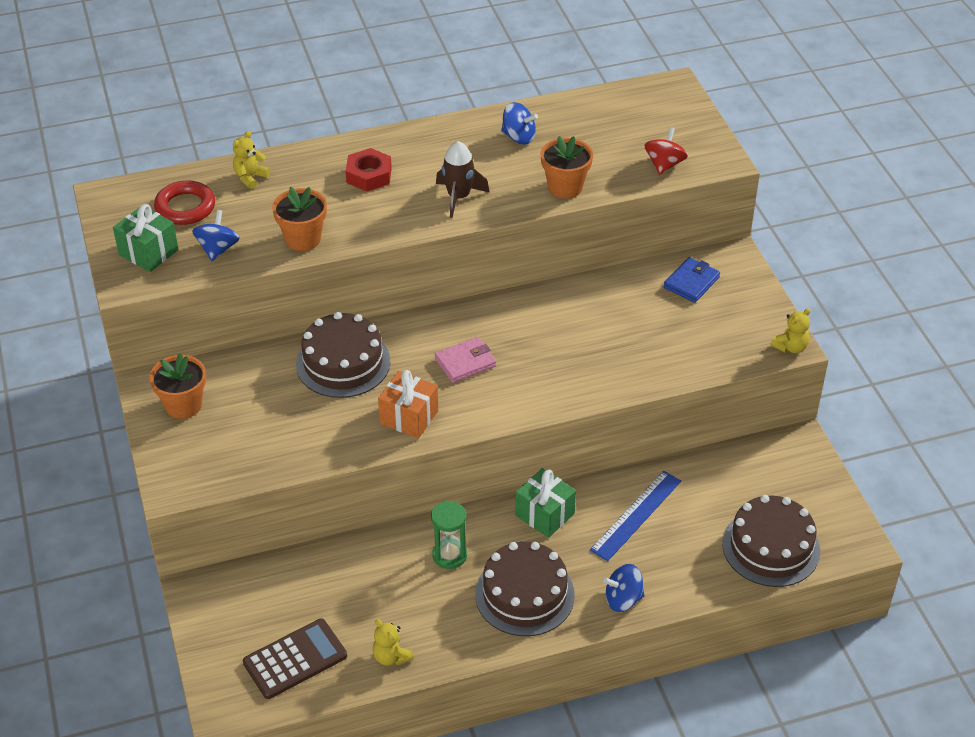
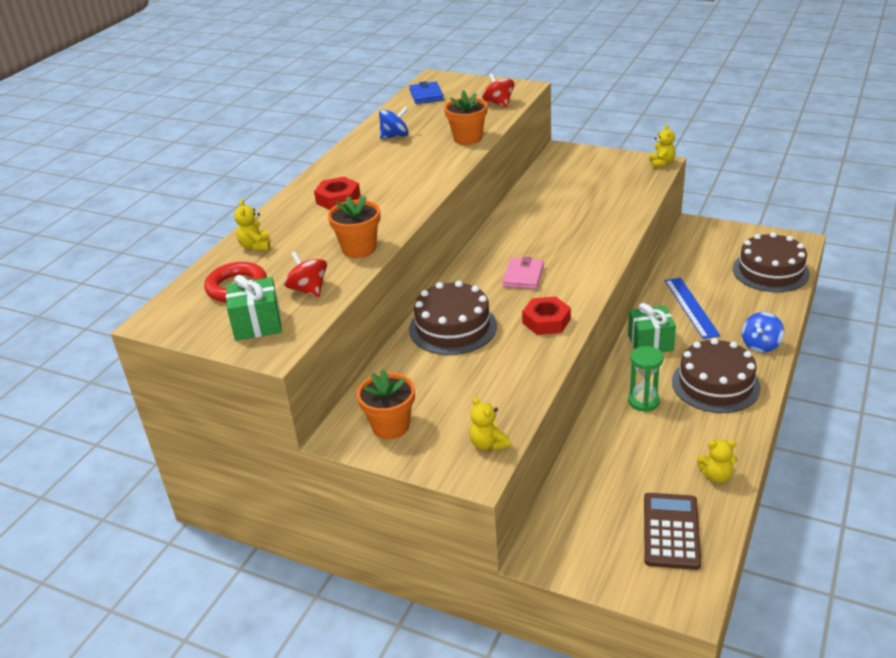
camera: 45 degrees left, 10 degrees down
blue spinning top [192,210,240,261] -> red spinning top [284,251,327,297]
orange gift [378,370,438,439] -> red nut [522,297,571,335]
brown rocket [436,141,489,218] -> none
blue wallet [663,257,720,303] -> blue wallet moved to [409,81,444,104]
none -> yellow teddy bear [469,397,511,451]

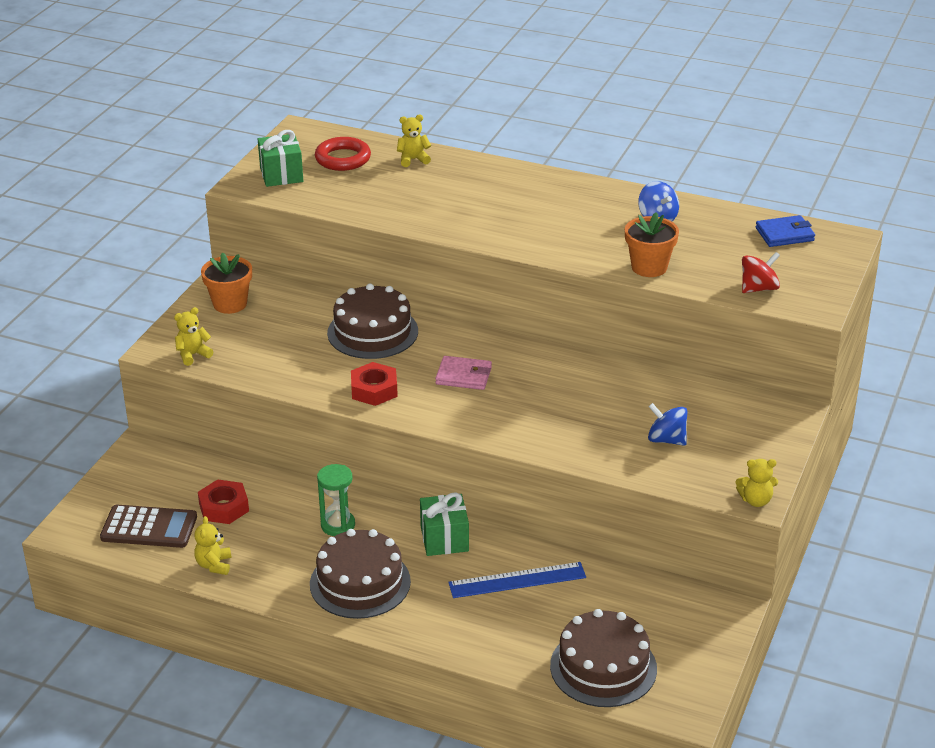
camera: 85 degrees right, 0 degrees up
red spinning top [284,251,327,297] -> none
red nut [314,177,360,210] -> red nut moved to [198,479,249,524]
orange flower pot [328,196,380,258] -> none
blue spinning top [742,312,784,353] -> blue spinning top moved to [648,403,687,446]

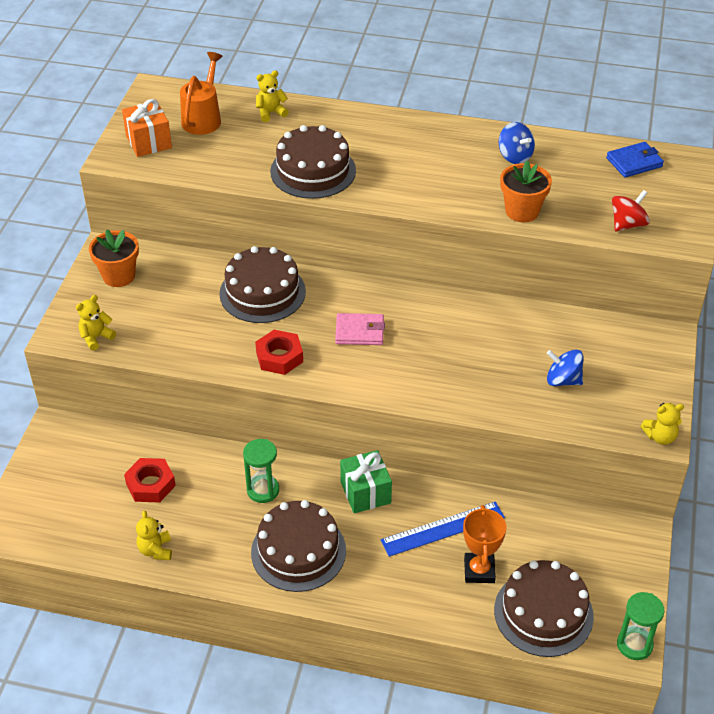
camera: 10 degrees left, 10 degrees up
brown calculator [100,505,197,548] -> none
green gift [258,130,303,187] -> orange gift [122,99,172,157]
red ring [315,137,371,171] -> orange watering can [180,52,222,135]
none -> brown cake [270,125,356,199]
none -> orange trophy [463,505,507,583]
none -> green hourglass [617,592,665,660]

